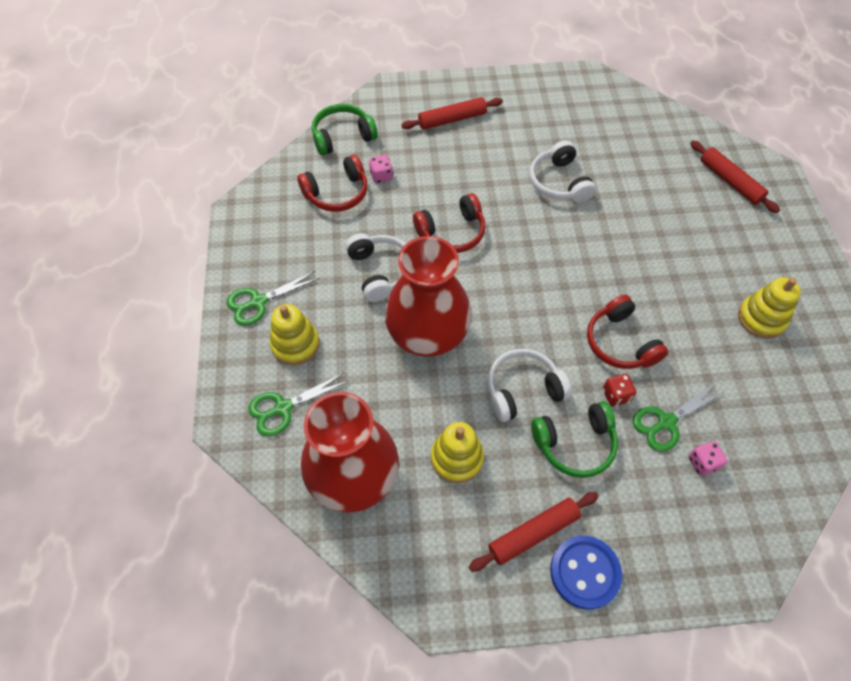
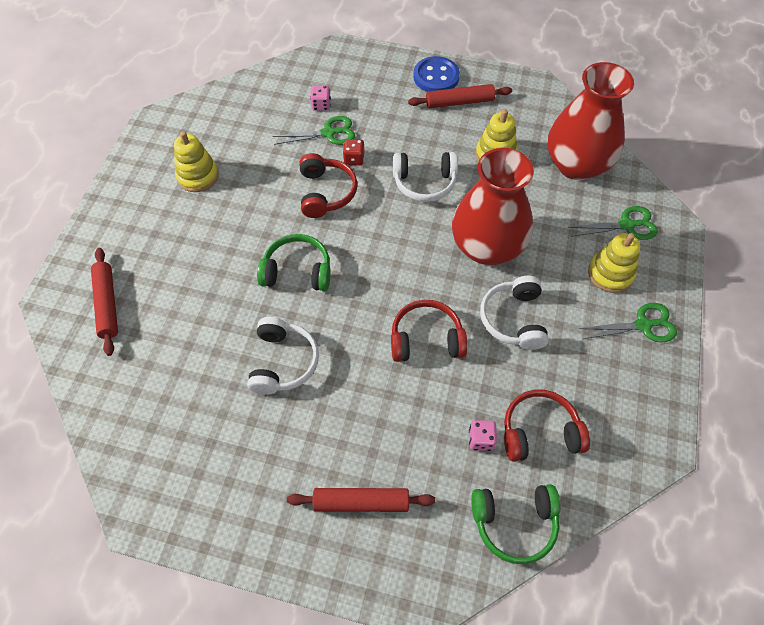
camera: 160 degrees left, 0 degrees up
green headphones [531,401,618,478] -> green headphones moved to [257,234,331,291]

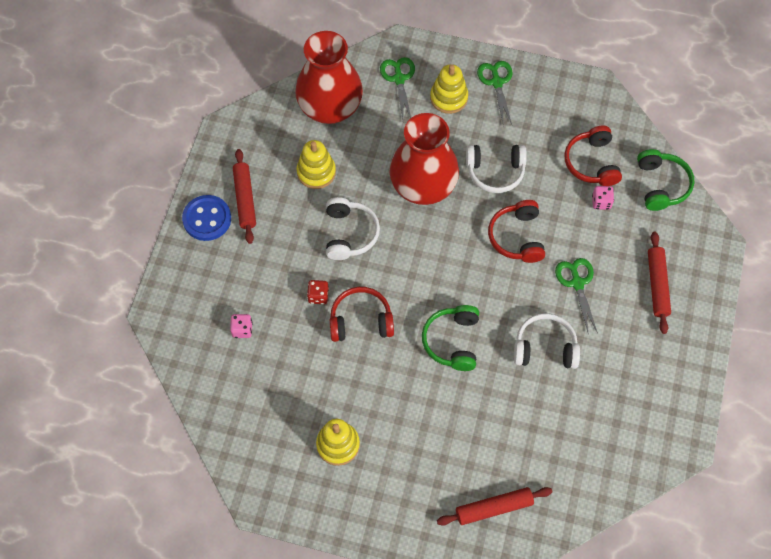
camera: 90 degrees left, 5 degrees up
green scissors [273,116,355,145] -> green scissors moved to [555,258,598,335]

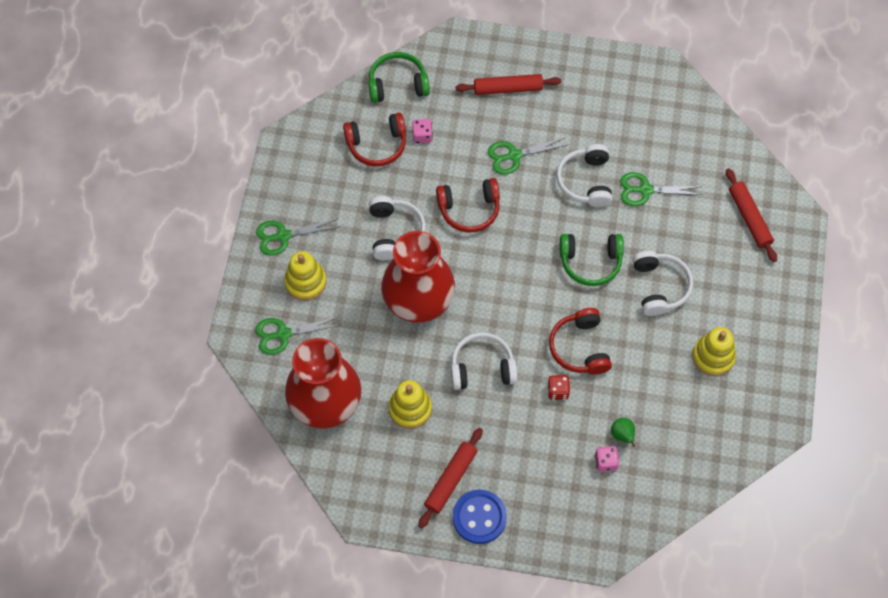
camera: 95 degrees left, 0 degrees up
red rolling pin [233,149,256,244] -> red rolling pin turned 45 degrees counterclockwise [418,428,483,529]
none -> green pear [611,418,635,447]
none -> green scissors [620,172,702,206]
none -> white headphones [633,250,693,316]

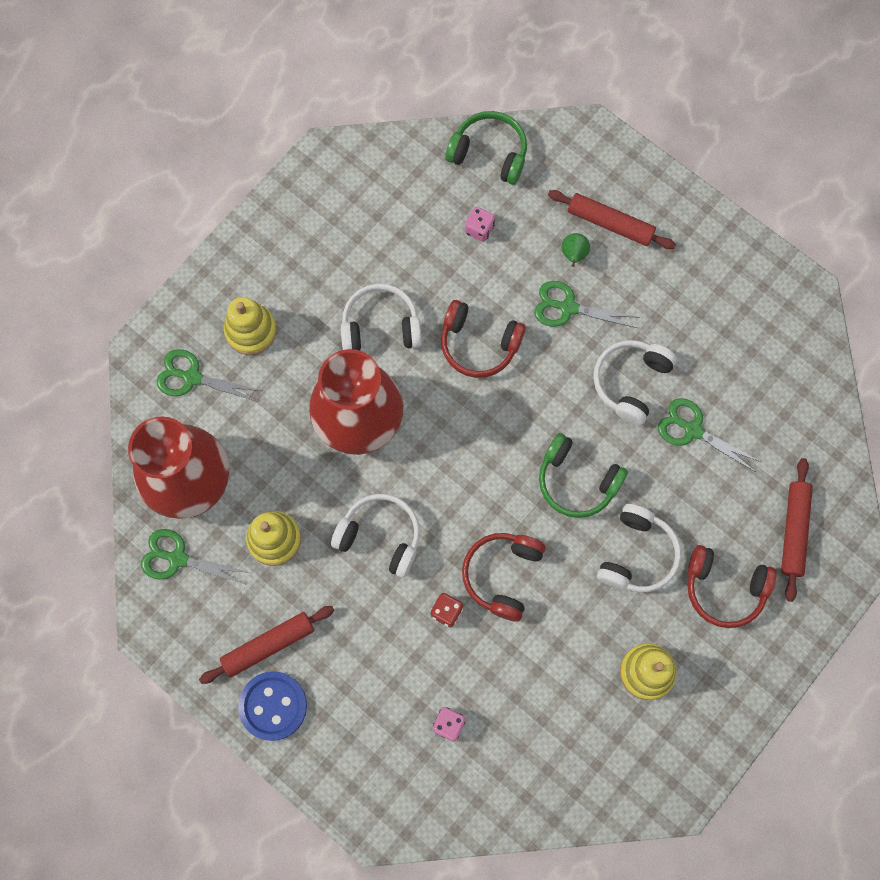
camera: 30 degrees right, 10 degrees up
green scissors [256,219,340,256] -> green scissors moved to [141,529,251,585]
red headphones [343,113,406,166] -> red headphones moved to [688,545,777,628]
white headphones [369,196,426,260] -> white headphones turned 120 degrees counterclockwise [341,284,422,351]
green pear [611,418,635,447] -> green pear moved to [562,233,590,267]

